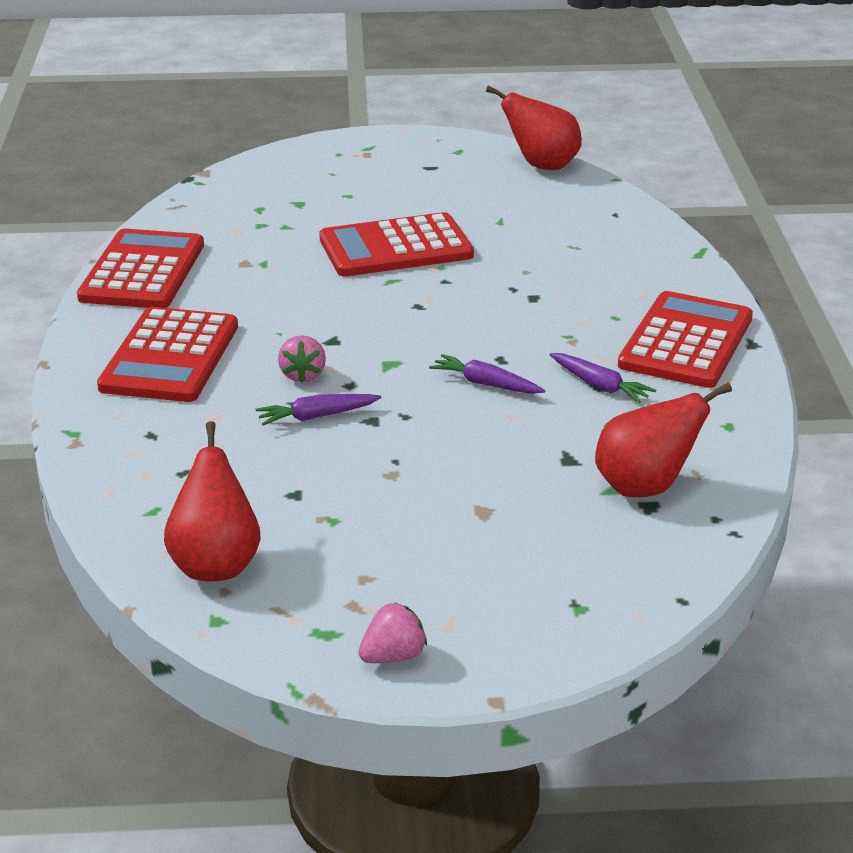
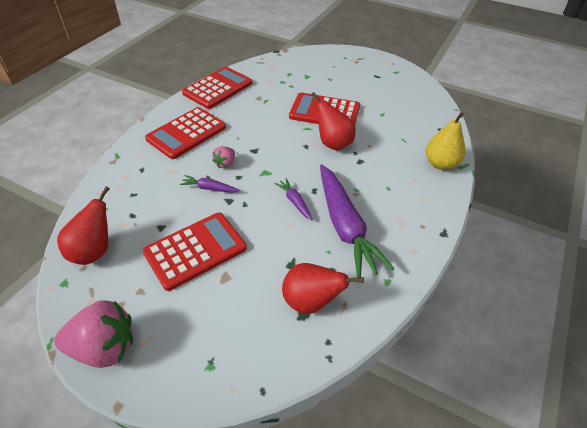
camera: 30 degrees right, 15 degrees up
pink strawberry [358,602,427,663] -> pink strawberry [54,300,133,368], size x1.97
red pear [486,86,582,170] -> red pear moved to [311,92,356,151]
purple carrot [549,353,656,403] -> purple carrot [320,164,394,278], size x2.30
red calculator [618,291,753,388] -> red calculator moved to [142,212,247,291]
none -> yellow pear [426,112,465,170]

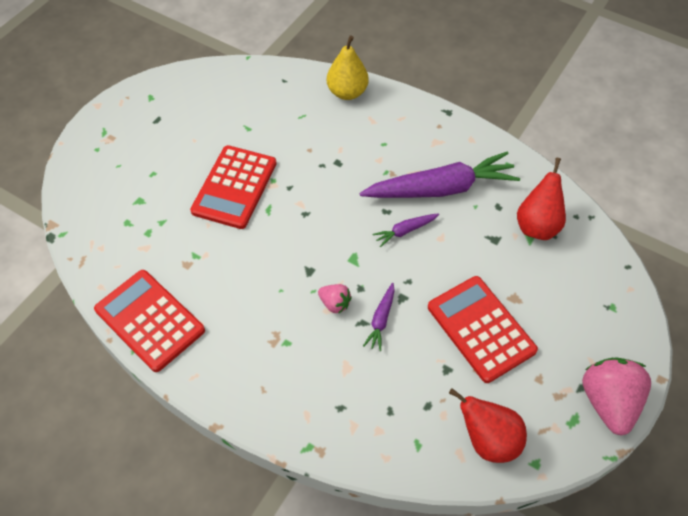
camera: 85 degrees left, 10 degrees up
red calculator [145,107,226,159] -> none
red pear [311,92,356,151] -> none

